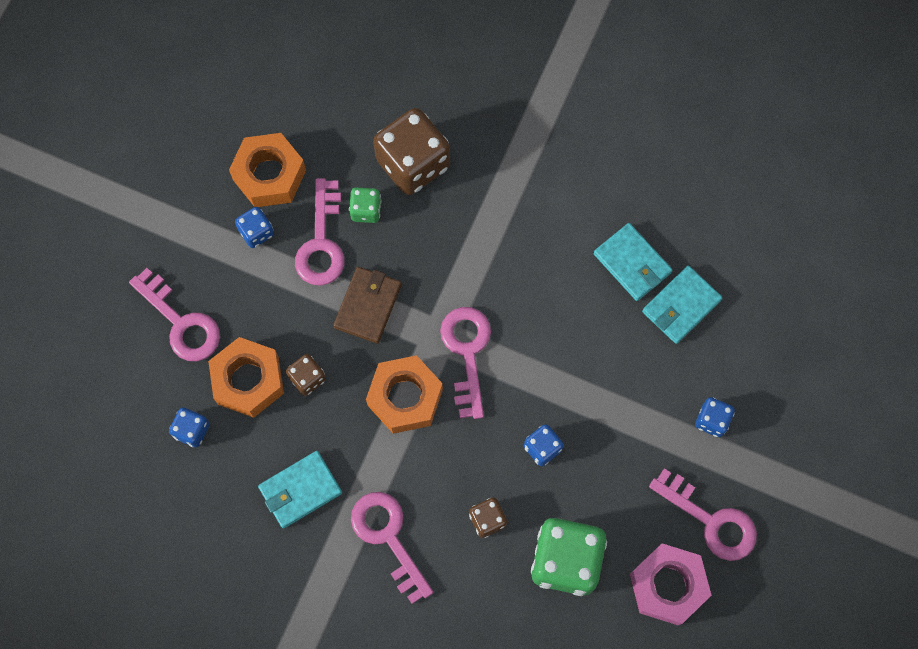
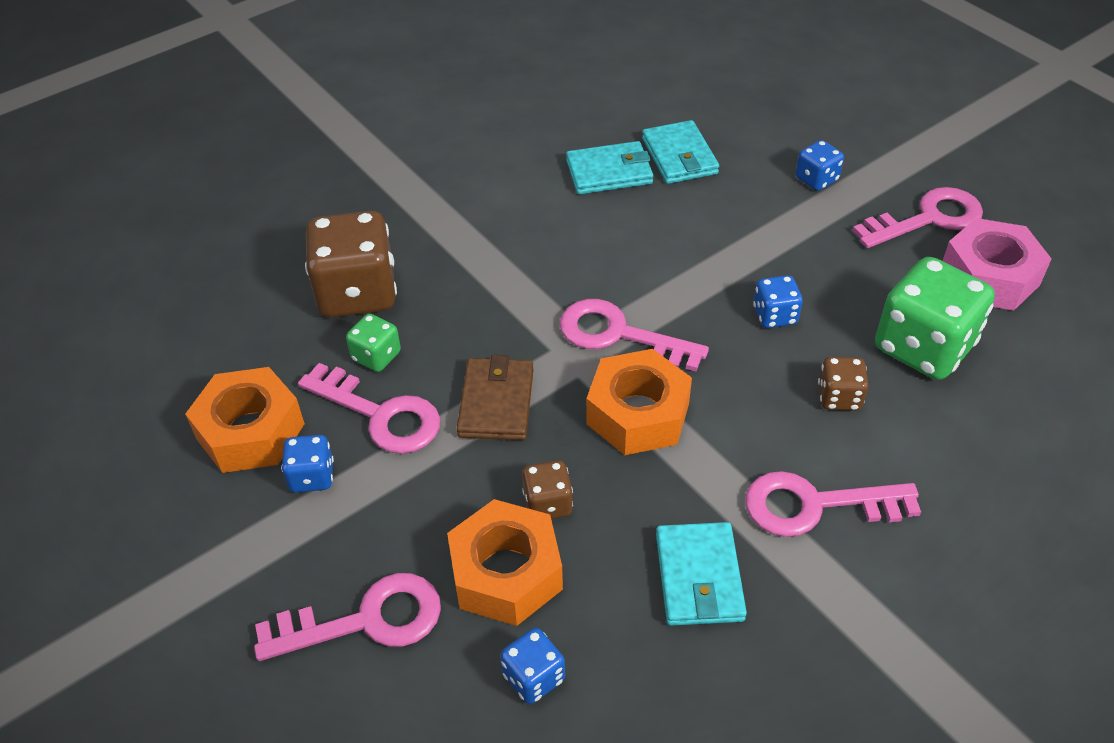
camera: 60 degrees left, 25 degrees down
brown wallet [333,267,402,344] -> brown wallet turned 45 degrees clockwise [457,355,534,440]

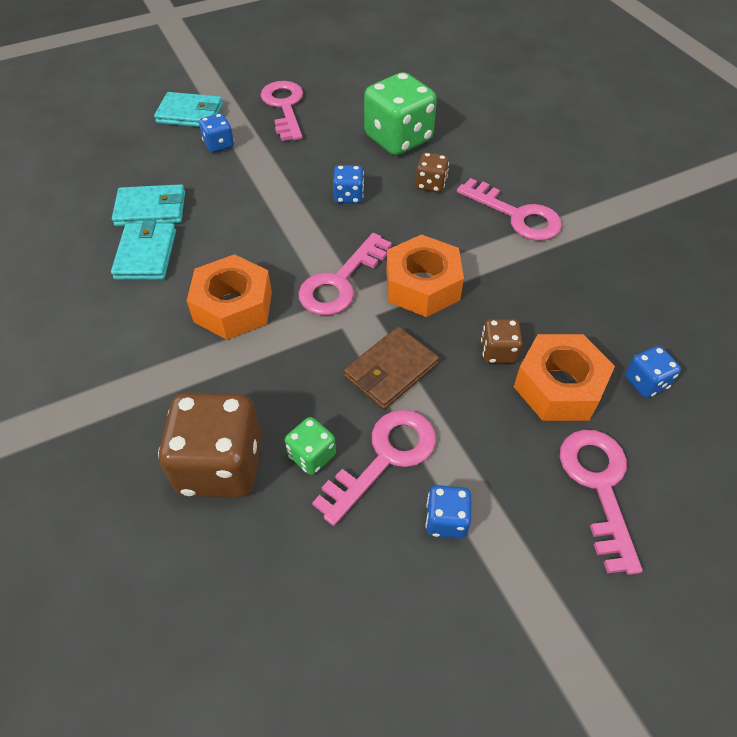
camera: 80 degrees left, 5 degrees up
orange nut [185,367,305,473] -> orange nut moved to [187,254,272,340]
brown wallet [457,355,534,440] -> brown wallet turned 60 degrees counterclockwise [344,327,439,410]
turquoise wallet [656,522,747,626] -> turquoise wallet moved to [154,92,223,127]
pink key [745,471,921,537] -> pink key turned 60 degrees counterclockwise [457,178,562,241]
pink nut [943,218,1052,311] -> none

